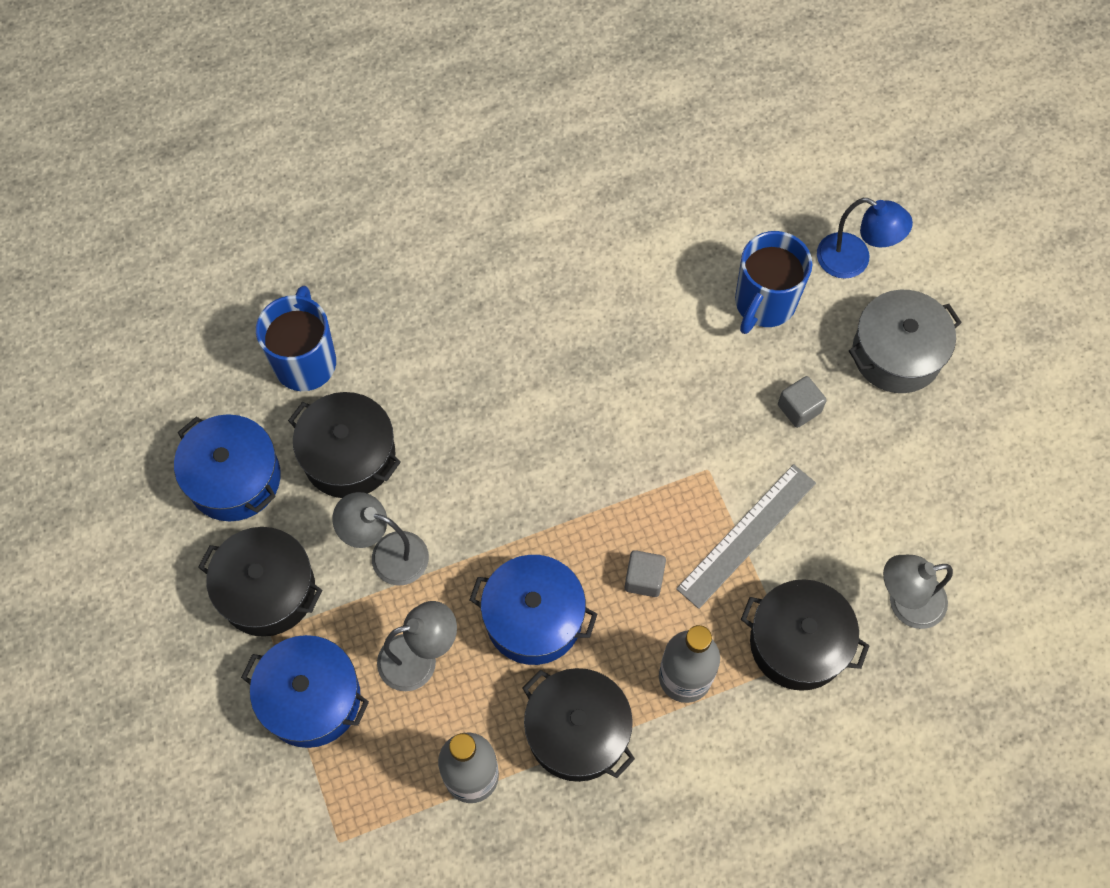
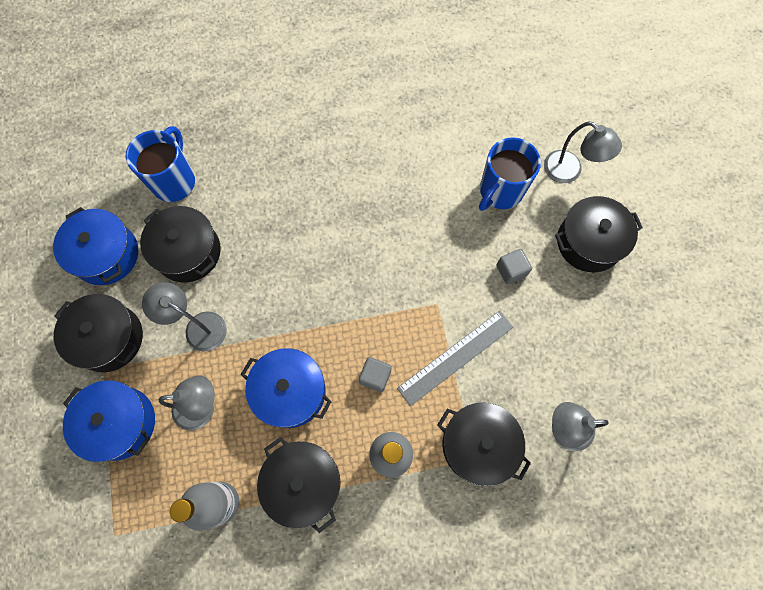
camera: 10 degrees right, 5 degrees up
blue lamp [817,198,913,279] -> grey lamp [544,121,622,183]
grey pot [849,290,962,393] -> black pot [555,196,643,272]

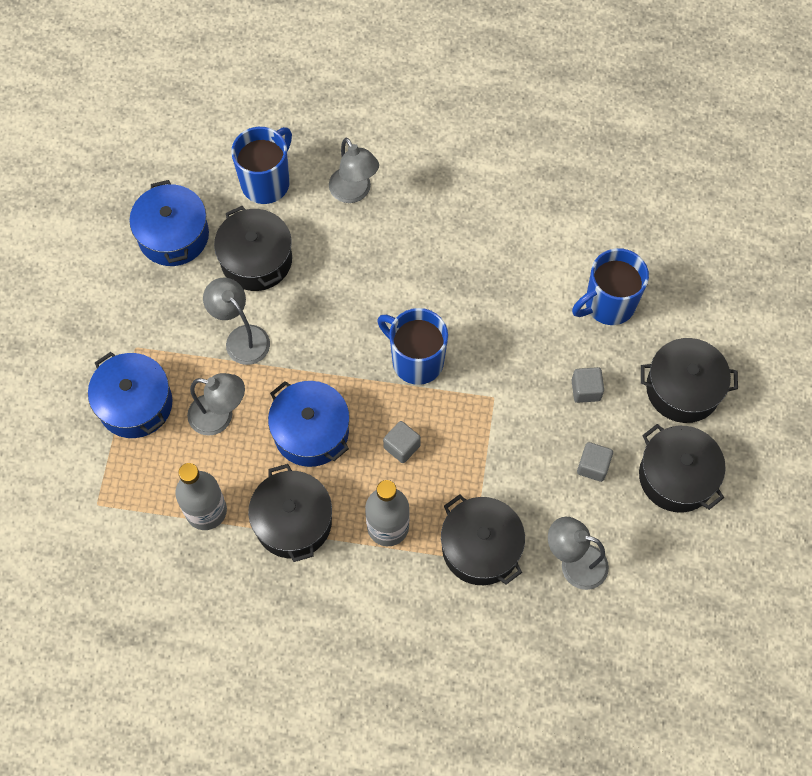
camera: 20 degrees right, 5 degrees down
black pot [54,294,143,372] -> black pot moved to [639,424,725,512]
grey ruler [397,311,513,406] -> none
grey lamp [544,121,622,183] -> grey lamp moved to [329,138,379,203]
none -> blue mug [377,308,448,385]
none -> grey cube [577,442,613,482]

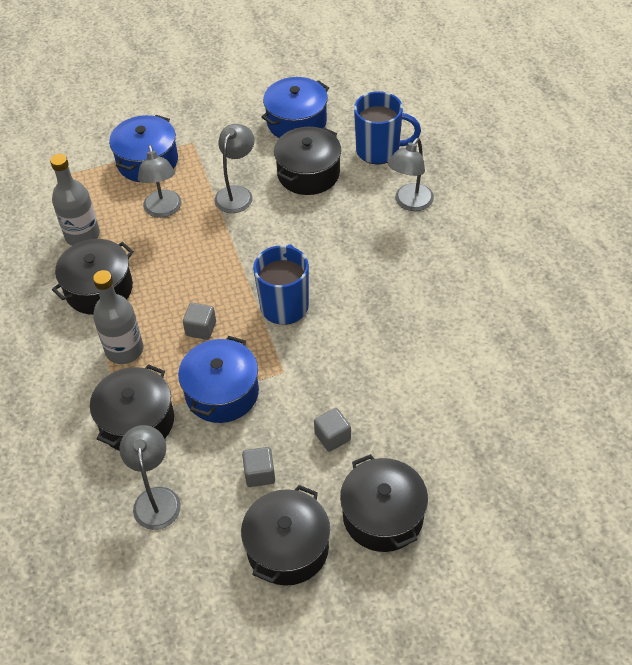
camera: 65 degrees right, 15 degrees down
blue pot [268,381,350,467] -> blue pot moved to [178,336,259,423]
blue mug [572,248,649,325] -> none

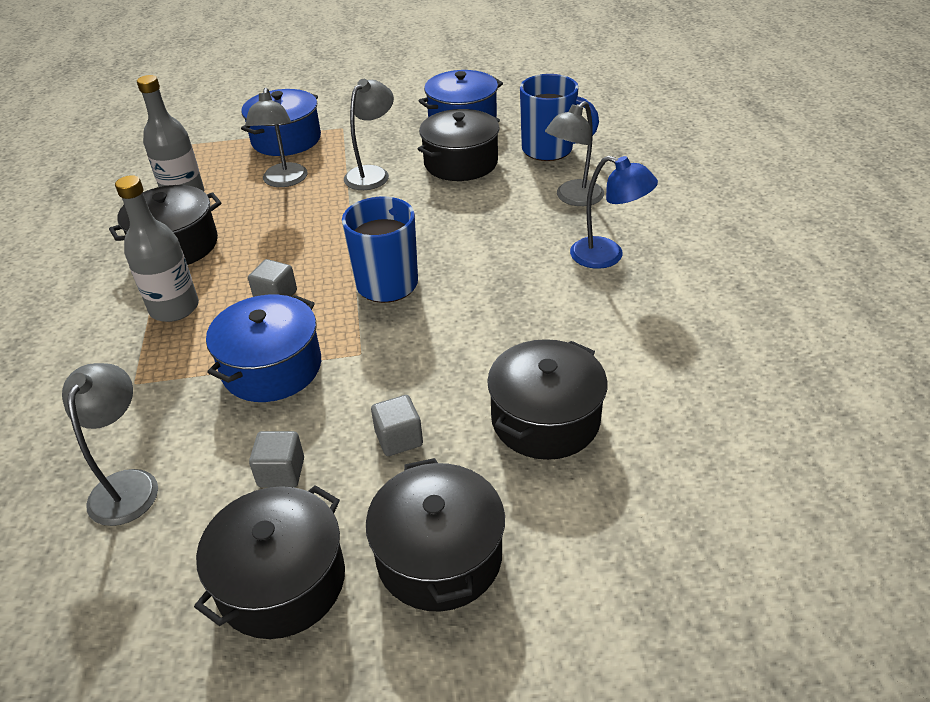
camera: 10 degrees right, 10 degrees down
black pot [90,364,174,451] -> black pot moved to [487,339,608,460]
none -> blue lamp [570,156,658,269]

